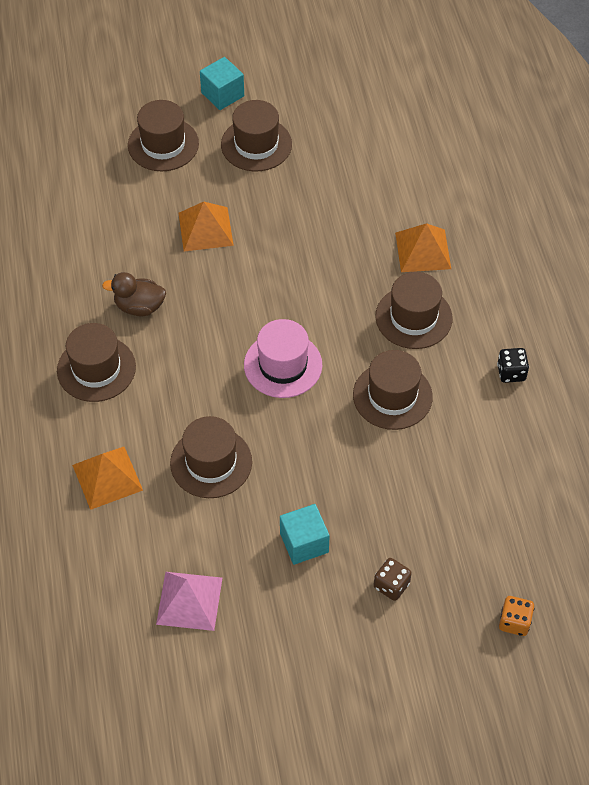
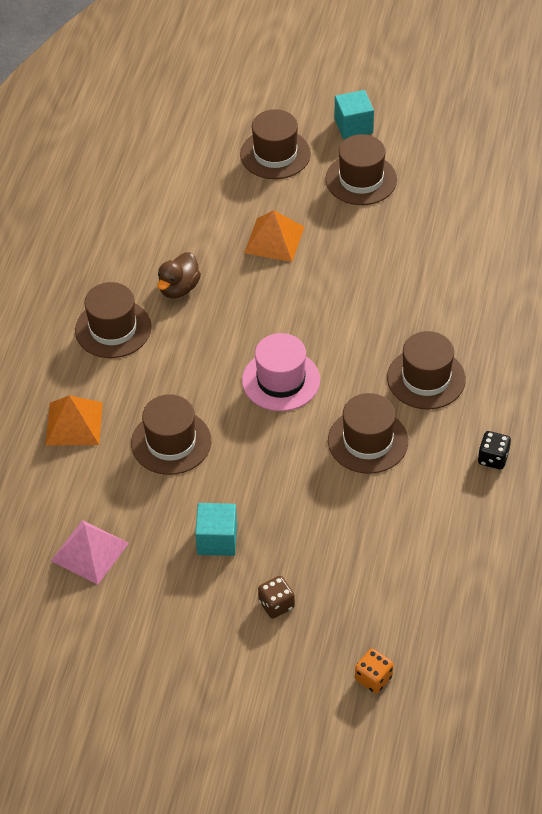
camera: 25 degrees right, 5 degrees down
brown duck [102,272,166,316] -> brown duck turned 90 degrees counterclockwise [157,252,201,298]
orange pyramid [395,223,451,272] -> none

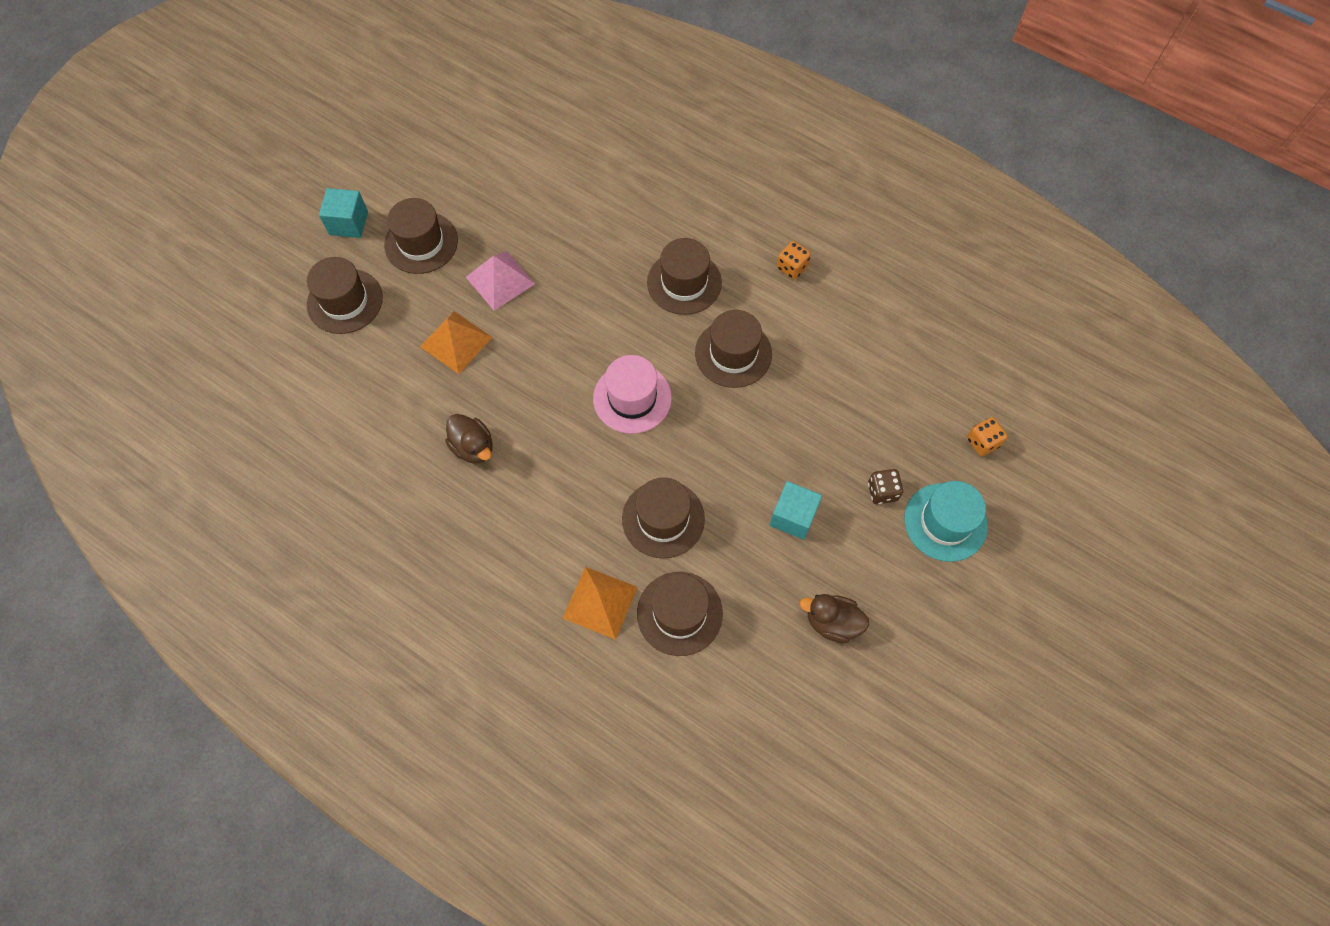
camera: 70 degrees left, 15 degrees up
pink pyramid [51,520,129,585] -> pink pyramid moved to [466,251,535,311]
brown hat [75,282,151,358] -> brown hat moved to [637,572,723,656]
black dice [478,431,511,470] -> orange dice [777,241,811,279]
none -> brown duck [800,594,869,643]
none -> turquoise hat [904,481,988,562]

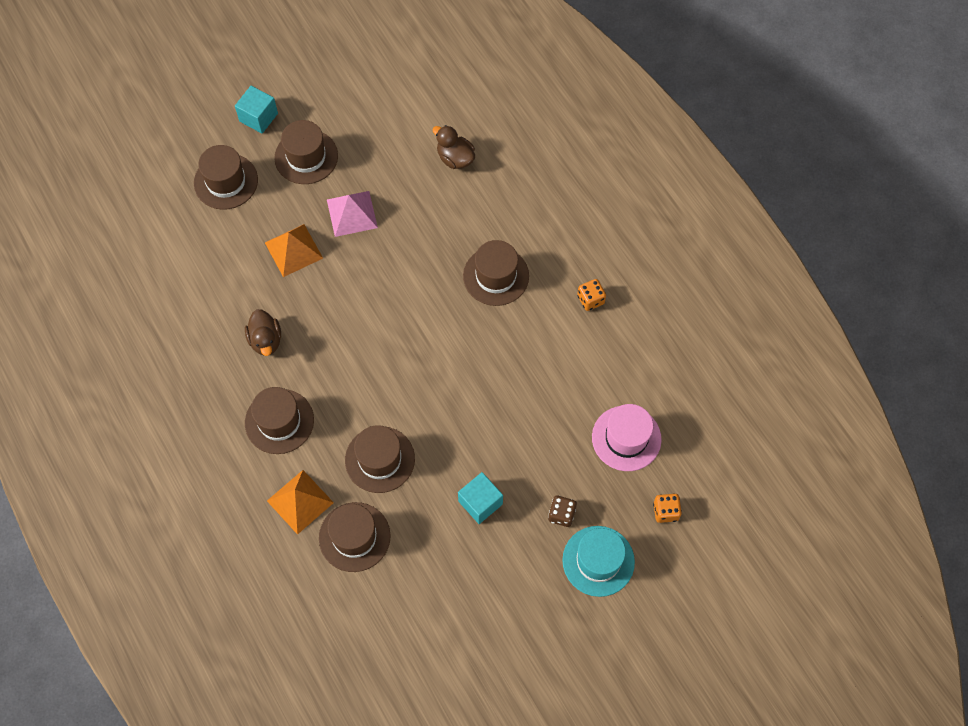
camera: 25 degrees right, 0 degrees up
pink hat [593,355,672,434] -> pink hat moved to [592,404,662,471]
brown hat [695,310,772,388] -> brown hat moved to [245,387,314,454]
brown duck [800,594,869,643] -> brown duck moved to [432,125,475,169]

